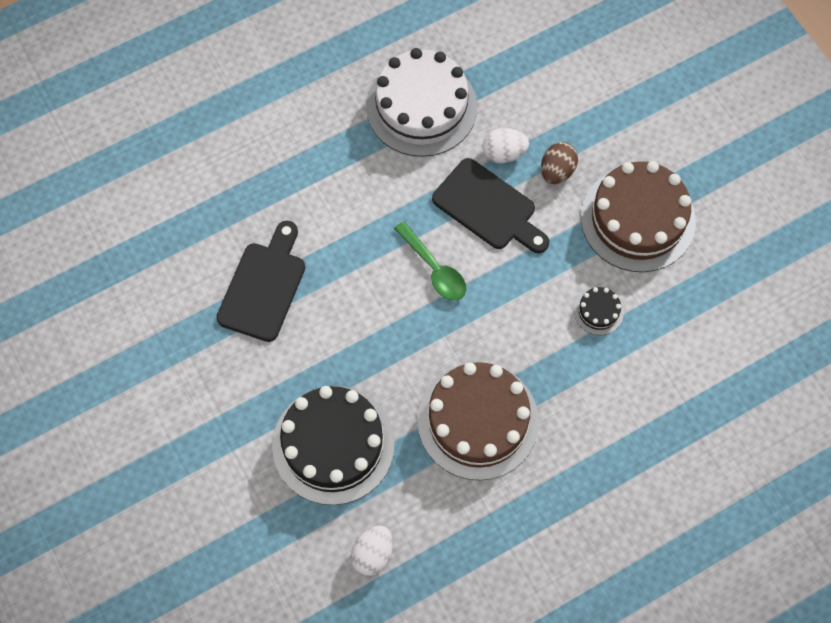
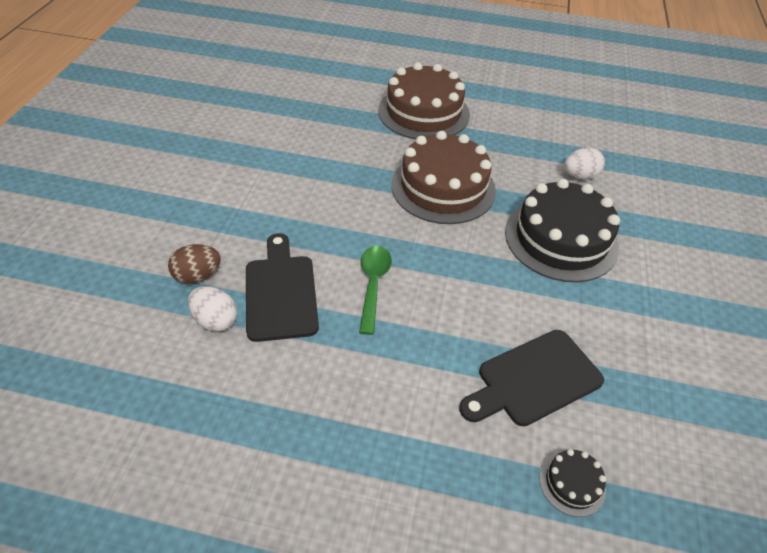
camera: 140 degrees left, 20 degrees down
white cake [366,48,477,157] -> none
black cake [574,287,624,335] -> black cake moved to [539,449,606,517]
brown cake [581,161,696,272] -> brown cake moved to [378,62,470,139]

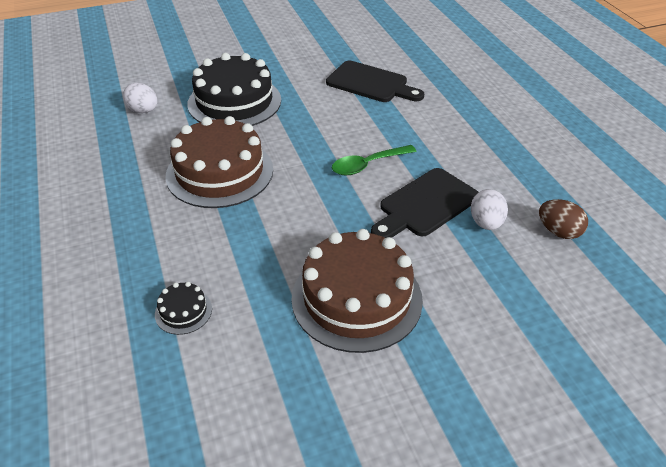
camera: 120 degrees left, 5 degrees down
brown egg [168,244,221,284] -> brown egg moved to [539,199,588,239]
brown cake [378,62,470,139] -> brown cake moved to [291,229,423,353]
black cake [539,449,606,517] -> black cake moved to [155,282,212,335]

